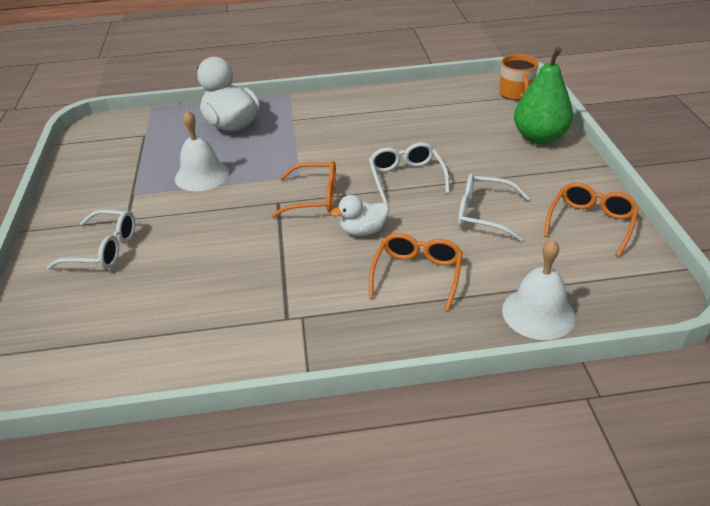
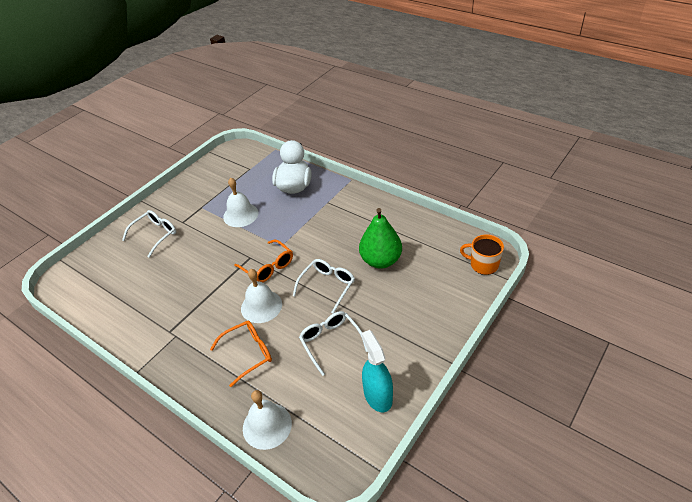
camera: 45 degrees right, 5 degrees up
white glasses [47,210,135,270] -> white glasses turned 105 degrees counterclockwise [122,210,176,258]
white duck [331,195,389,236] -> white bell [241,269,282,323]
orange mug [500,54,538,100] -> orange mug turned 75 degrees clockwise [460,234,504,275]
green pear [514,47,573,145] -> green pear moved to [359,208,402,269]
orange glasses [544,182,639,257] -> turquoise spray bottle [362,330,393,412]

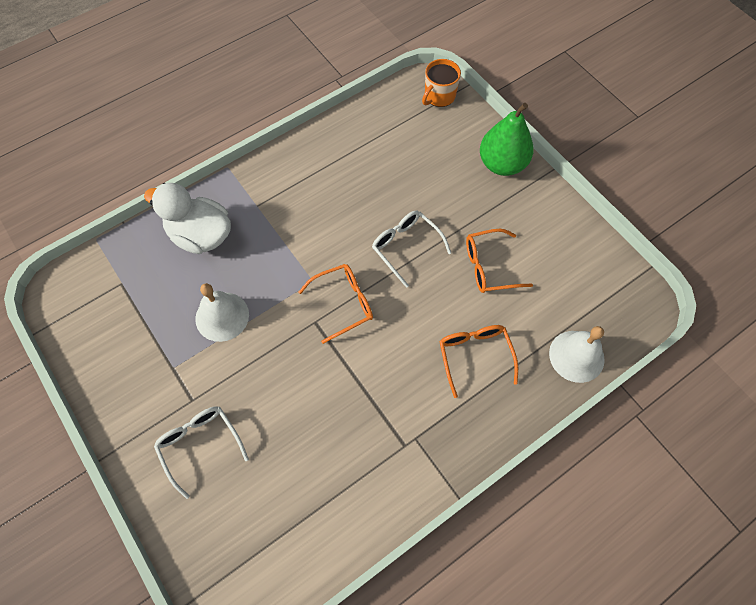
camera: 75 degrees left, 20 degrees up
white bell [241,269,282,323] -> none
white glasses [299,311,368,376] -> orange glasses [466,229,533,293]
green pear [359,208,402,269] -> green pear moved to [480,103,534,176]
turquoise spray bottle [362,330,393,412] -> none

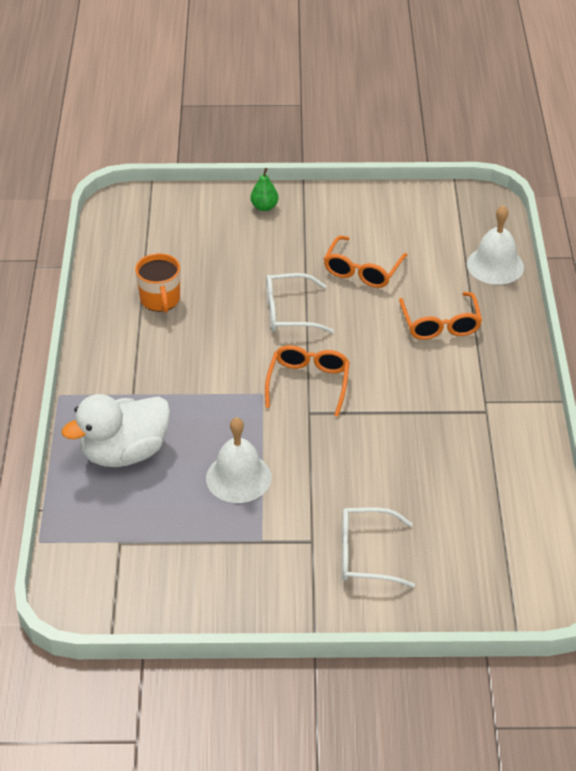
camera: 55 degrees left, 20 degrees down
orange mug [422,59,461,107] -> orange mug moved to [135,253,180,313]
orange glasses [440,325,518,398] -> orange glasses turned 120 degrees counterclockwise [399,292,482,340]
green pear [480,103,534,176] -> green pear [250,168,279,211], size x0.48

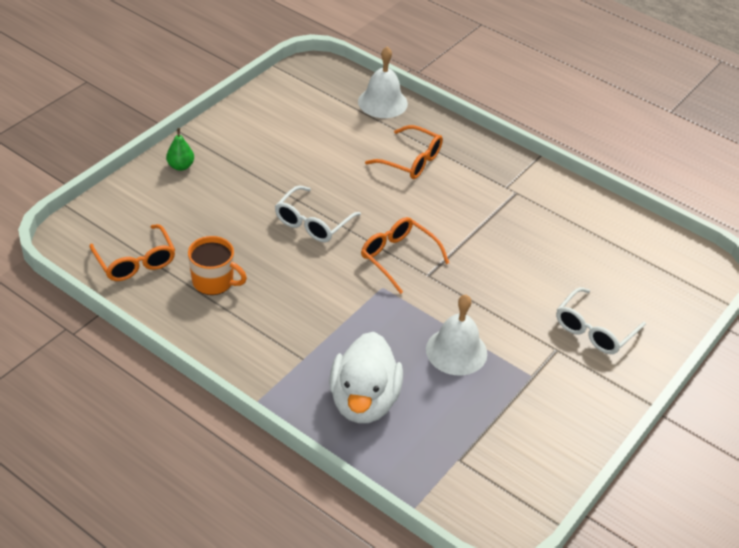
camera: 55 degrees left, 0 degrees up
orange glasses [324,236,407,288] -> orange glasses moved to [90,224,175,281]

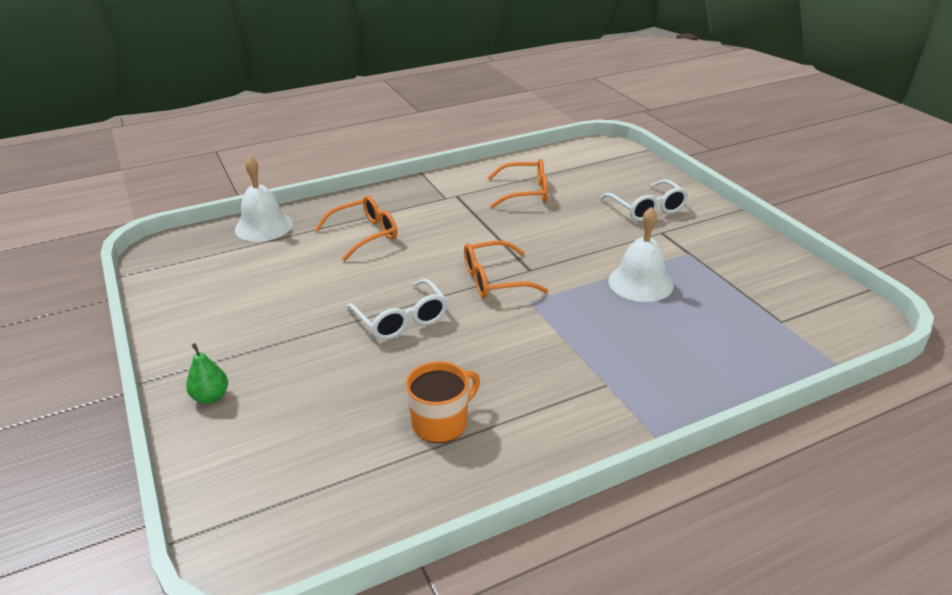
camera: 60 degrees left, 10 degrees down
orange glasses [90,224,175,281] -> orange glasses moved to [488,159,548,208]
white duck [329,332,403,423] -> none

